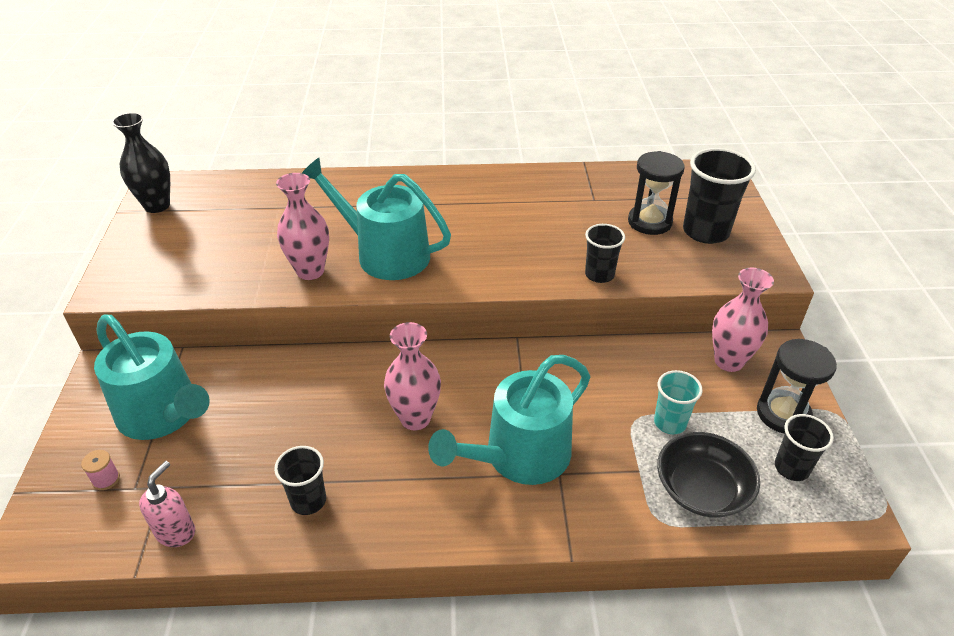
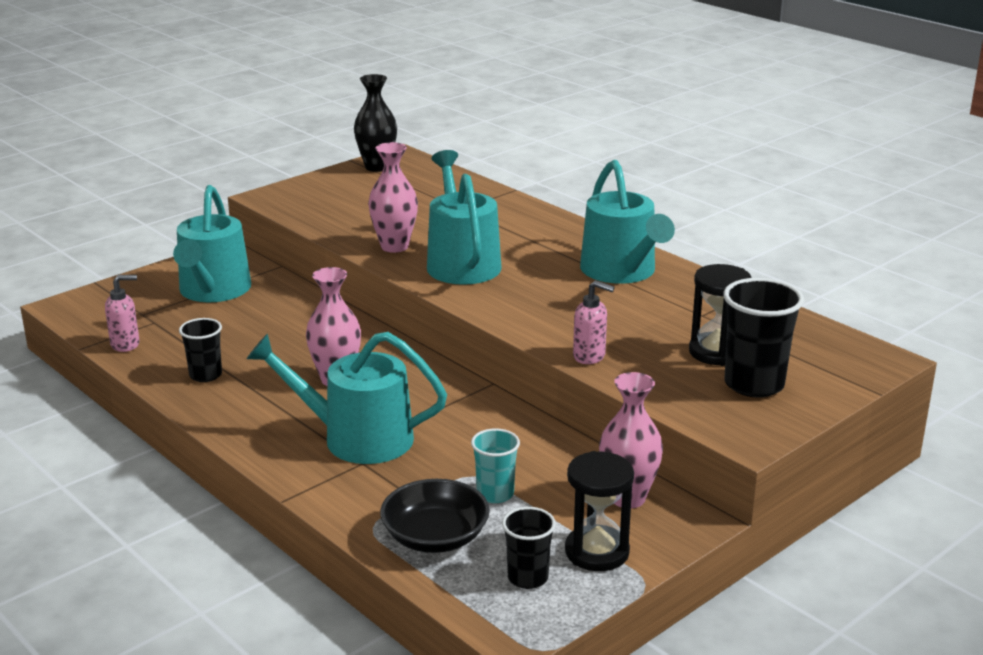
camera: 50 degrees right, 15 degrees down
pink spool [81,450,120,490] -> none
black cup [585,224,625,283] -> pink soap dispenser [573,280,615,364]
none -> turquoise watering can [580,160,675,284]

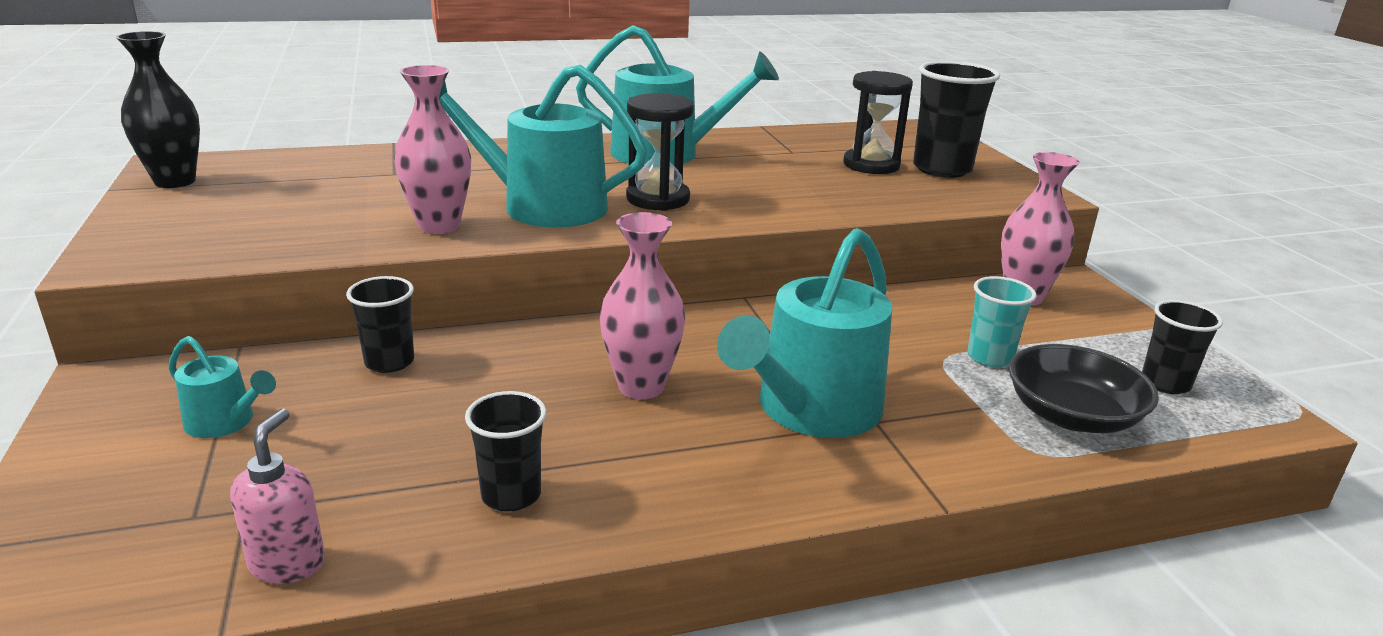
camera: 65 degrees left, 0 degrees up
turquoise watering can [173,185,251,302] -> turquoise watering can [168,336,276,438], size x0.48
black hourglass [565,451,634,571] -> black hourglass moved to [626,93,694,211]
pink soap dispenser [573,280,615,364] -> none
none -> black cup [346,276,414,373]

